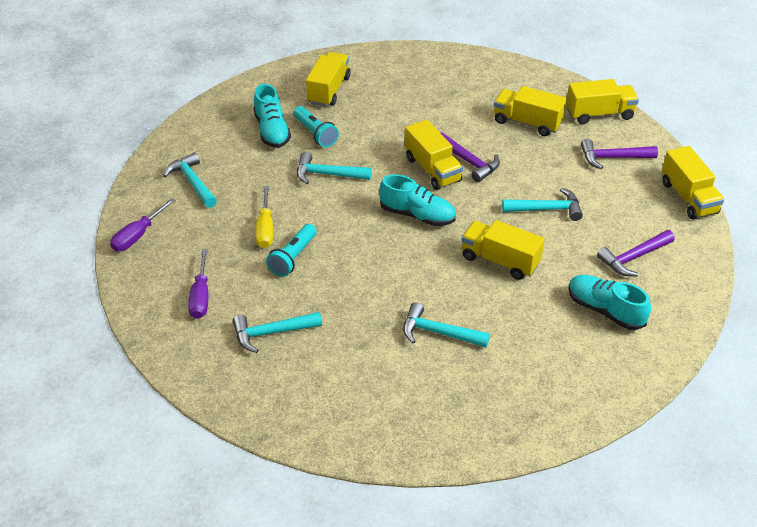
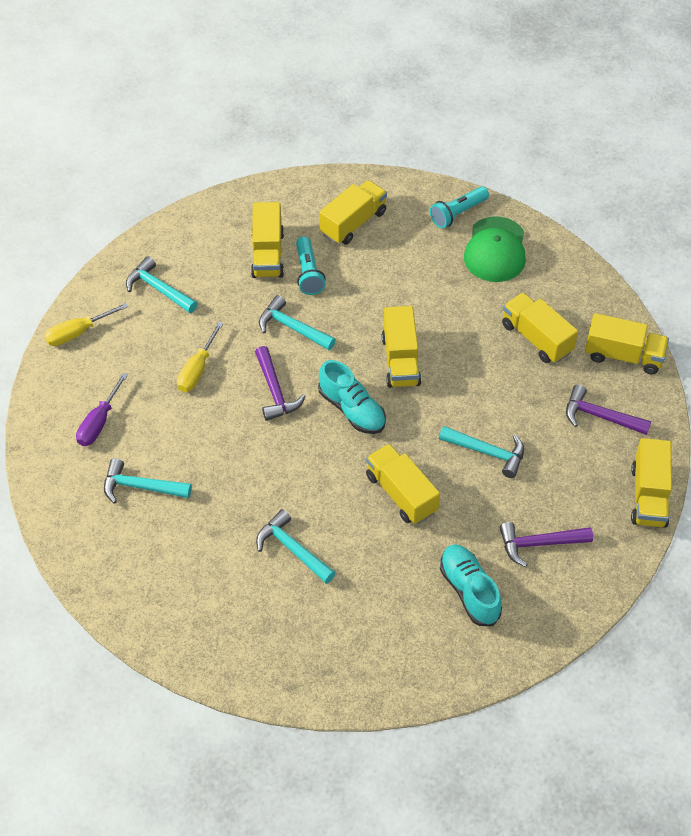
camera: 25 degrees right, 10 degrees up
purple screwdriver [110,198,175,251] -> yellow screwdriver [44,303,128,346]
turquoise hammer [163,152,217,208] -> turquoise hammer turned 45 degrees counterclockwise [126,256,198,313]
turquoise shoe [253,84,291,148] -> yellow truck [251,202,284,278]
turquoise flashlight [266,224,317,277] -> turquoise flashlight moved to [430,186,489,228]
purple hammer [441,133,500,182] -> purple hammer moved to [255,346,306,421]
none -> green cap [464,217,526,282]

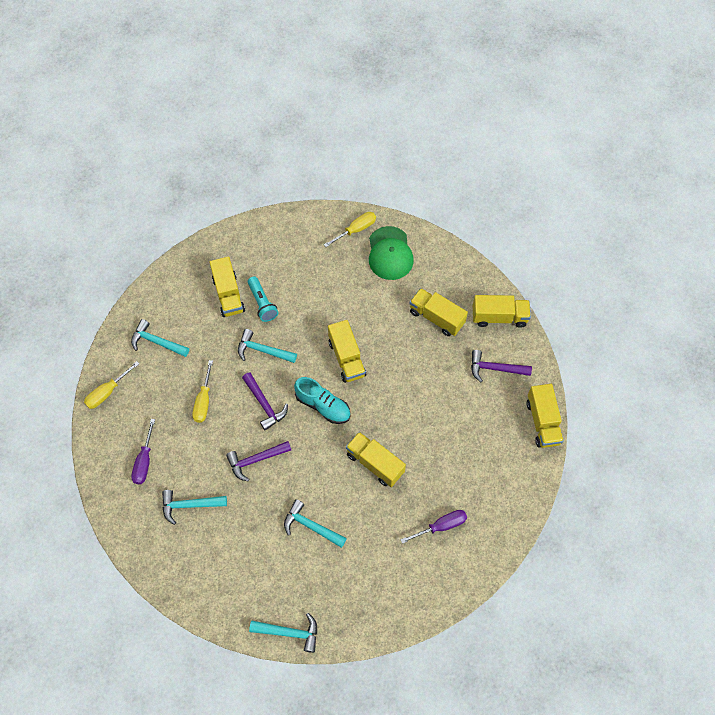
camera: 15 degrees left, 10 degrees up
yellow truck [319,180,387,245] -> none
turquoise flashlight [430,186,489,228] -> yellow screwdriver [324,212,376,247]
turquoise hammer [439,426,524,478] -> turquoise hammer moved to [249,613,317,653]
turquoise shoe [440,544,502,626] -> purple screwdriver [400,510,467,544]
purple hammer [500,522,593,567] -> purple hammer moved to [226,441,291,481]

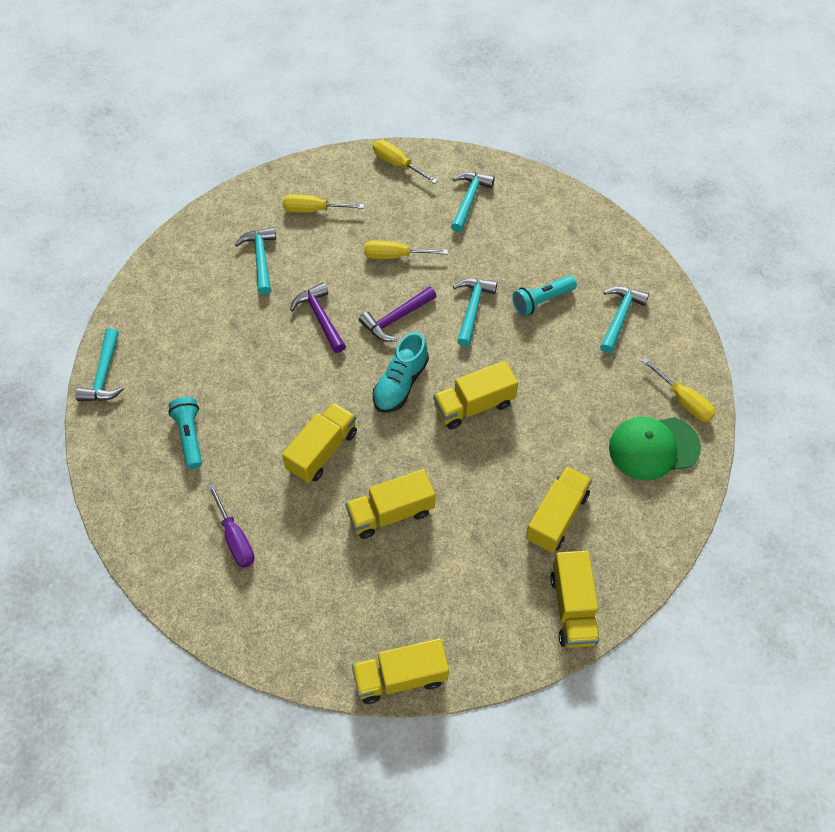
camera: 85 degrees right, 5 degrees down
purple screwdriver [131,419,155,484] -> yellow screwdriver [283,194,364,213]
yellow truck [209,256,245,317] -> yellow truck moved to [345,469,435,539]
turquoise hammer [284,499,347,548] -> turquoise hammer moved to [600,286,649,353]
purple hammer [471,350,532,382] -> none
none -> turquoise flashlight [168,397,202,469]

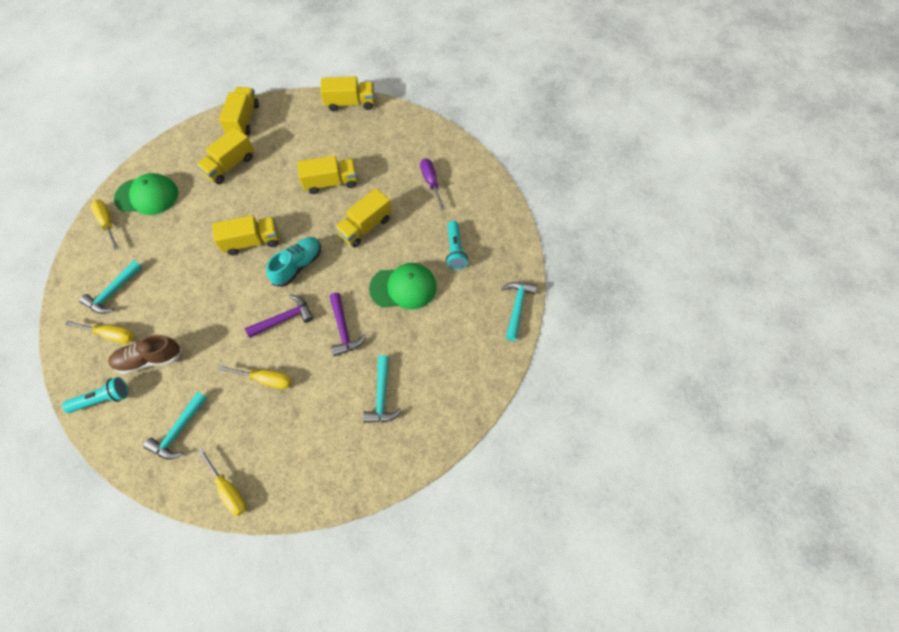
camera: 170 degrees left, 5 degrees up
yellow screwdriver [283,194,364,213] -> yellow screwdriver moved to [65,321,134,344]
turquoise hammer [453,278,497,347] -> none
turquoise flashlight [512,276,577,316] -> turquoise flashlight moved to [62,377,128,413]
none -> brown shoe [108,335,182,374]
none -> green cap [369,263,437,309]

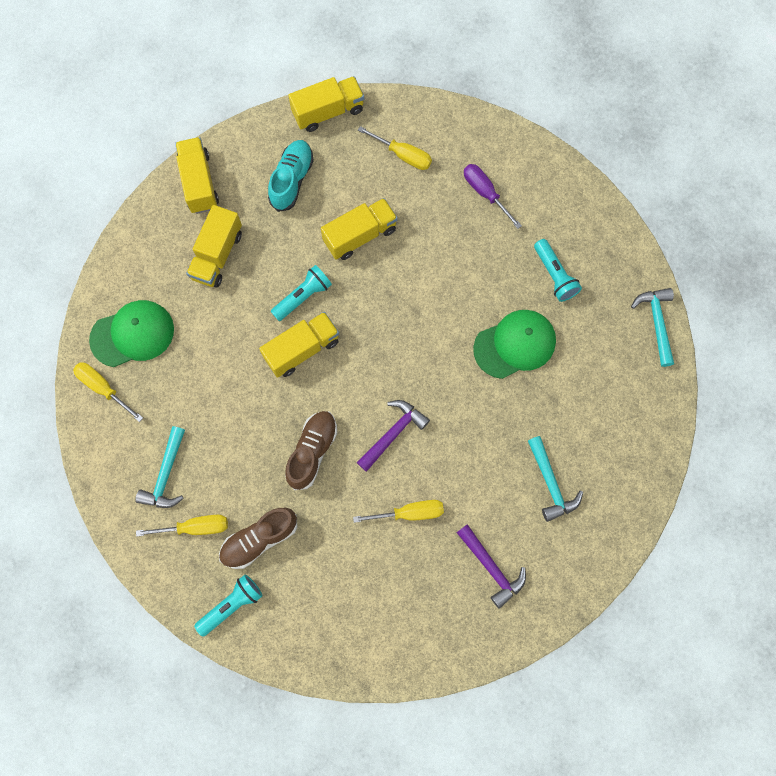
camera: 20 degrees left, 10 degrees up
turquoise hammer [143,392,207,460] -> none
yellow screwdriver [198,448,246,516] -> yellow screwdriver moved to [358,126,432,170]
turquoise shoe [266,237,321,287] -> turquoise shoe moved to [268,140,314,212]
purple hammer [330,293,366,356] -> purple hammer moved to [457,524,526,609]
yellow truck [335,188,392,247] -> none
none -> turquoise flashlight [270,265,332,321]
none -> brown shoe [285,411,337,490]

